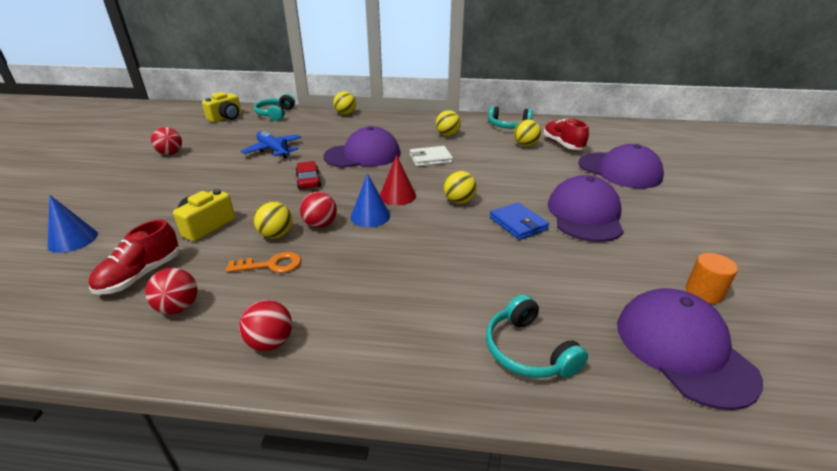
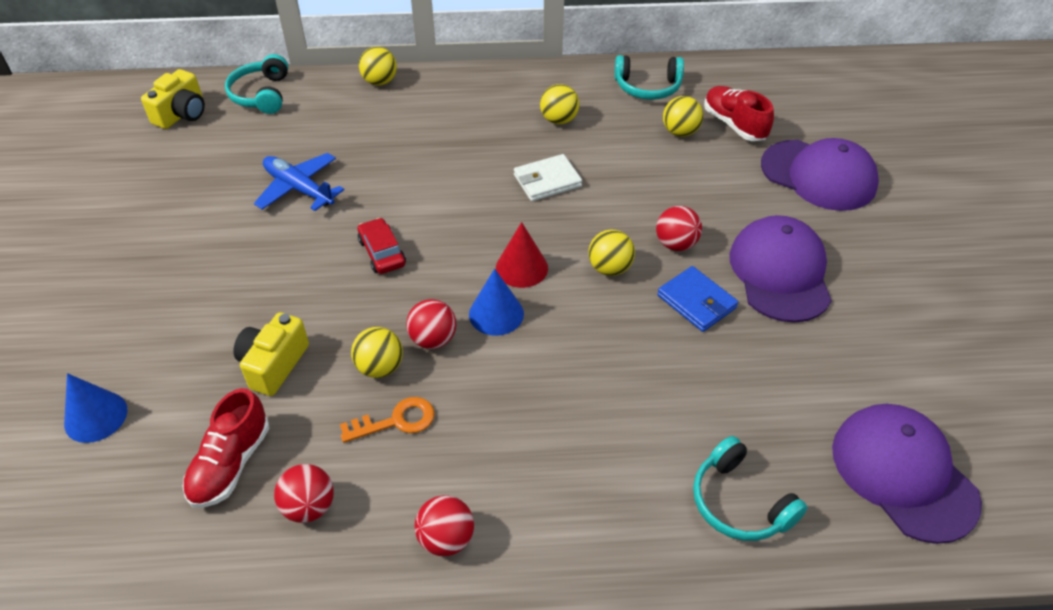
camera: 10 degrees left, 15 degrees up
red ball [151,127,182,155] -> red ball moved to [656,206,702,251]
purple cap [324,126,400,168] -> none
orange cylinder [686,253,738,304] -> none

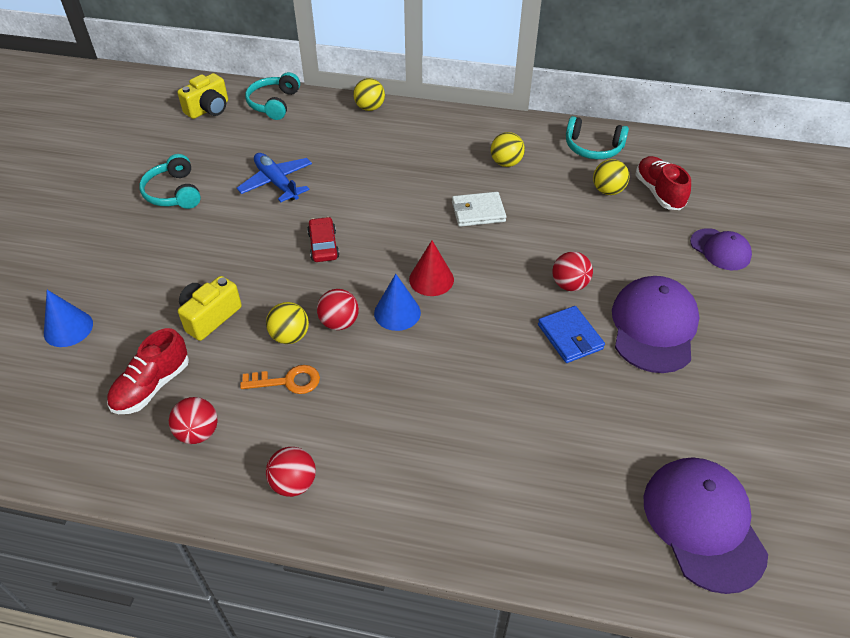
camera: 15 degrees right, 0 degrees up
yellow ball [588,230,635,276] -> none
turquoise headphones [693,436,807,541] -> turquoise headphones moved to [139,154,201,209]
purple cap [761,138,879,211] -> purple cap [690,228,752,270], size x0.59

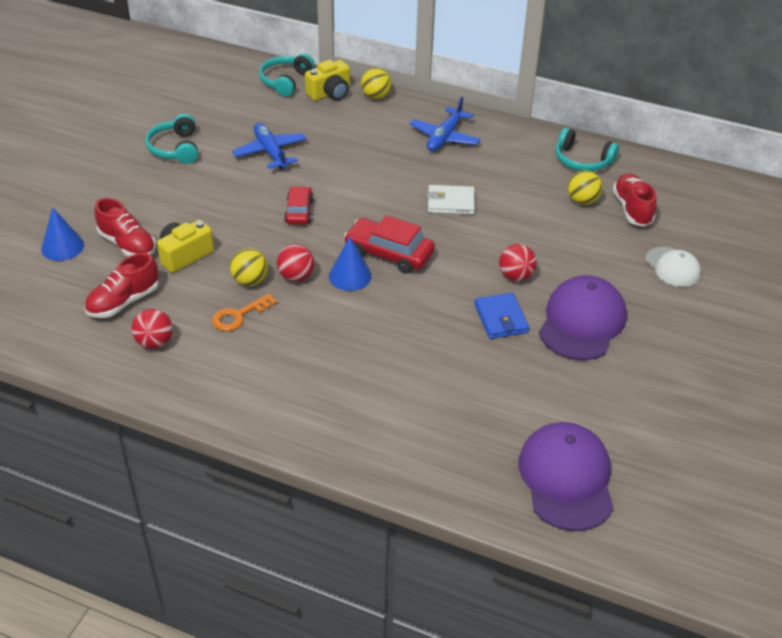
camera: 10 degrees right, 5 degrees down
yellow camera [177,73,228,119] -> yellow camera moved to [305,60,350,101]
orange key [240,365,320,394] -> orange key turned 135 degrees clockwise [212,293,277,331]
red ball [266,447,316,497] -> none
red cone [409,240,454,296] -> red car [344,215,435,274]
yellow ball [491,132,525,167] -> none
purple cap [690,228,752,270] -> white cap [645,247,701,287]
none -> red shoe [94,198,156,257]
none -> blue plane [410,96,481,151]

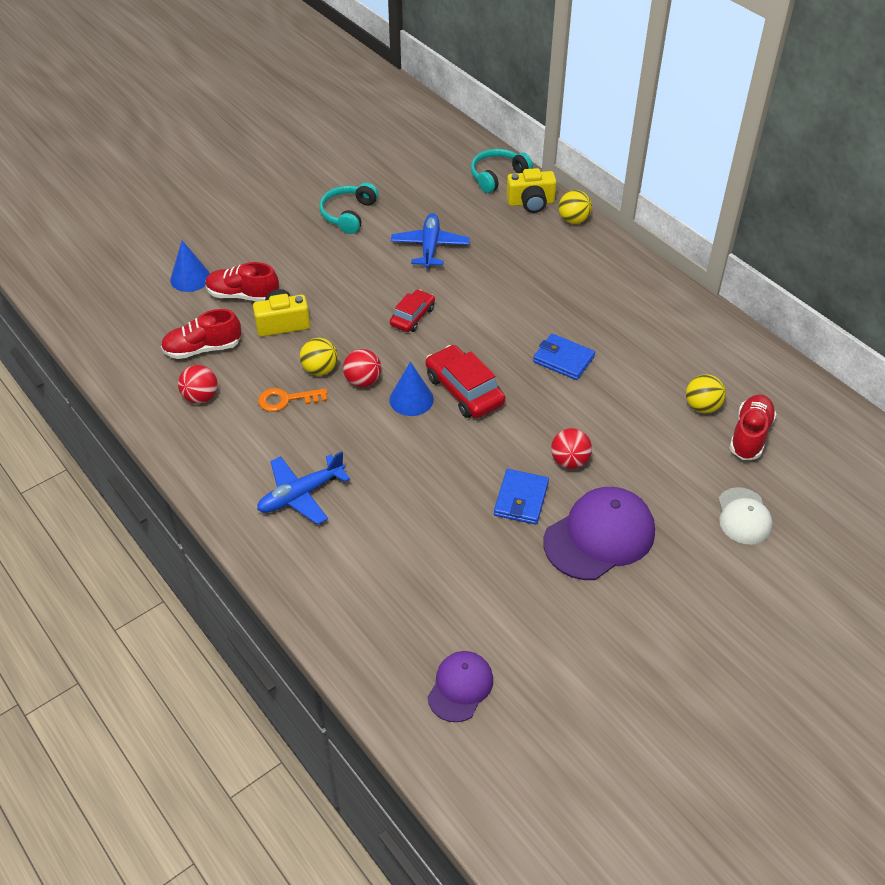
camera: 30 degrees right, 5 degrees up
red shoe [94,198,156,257] -> red shoe turned 120 degrees clockwise [205,262,279,302]
blue plane [410,96,481,151] -> blue plane moved to [257,451,350,525]
white wallet [427,185,475,215] -> blue wallet [533,334,595,380]
purple cap [519,422,614,531] -> purple cap [427,651,493,722], size x0.59
turquoise headphones [556,128,619,171] -> none

